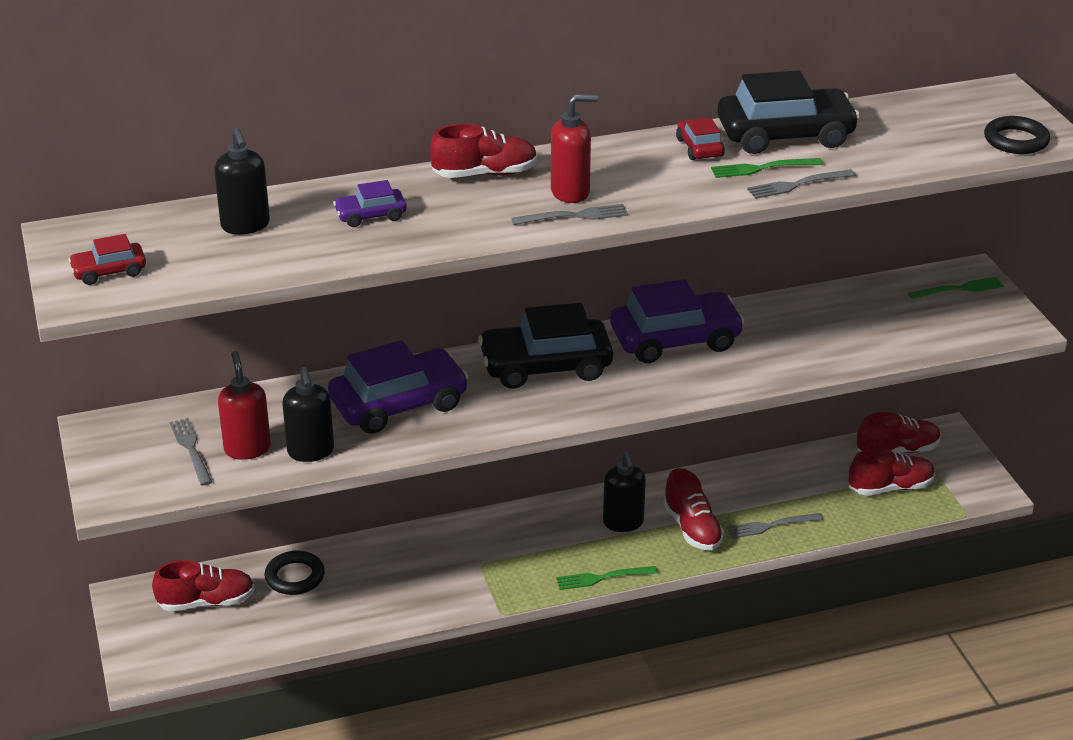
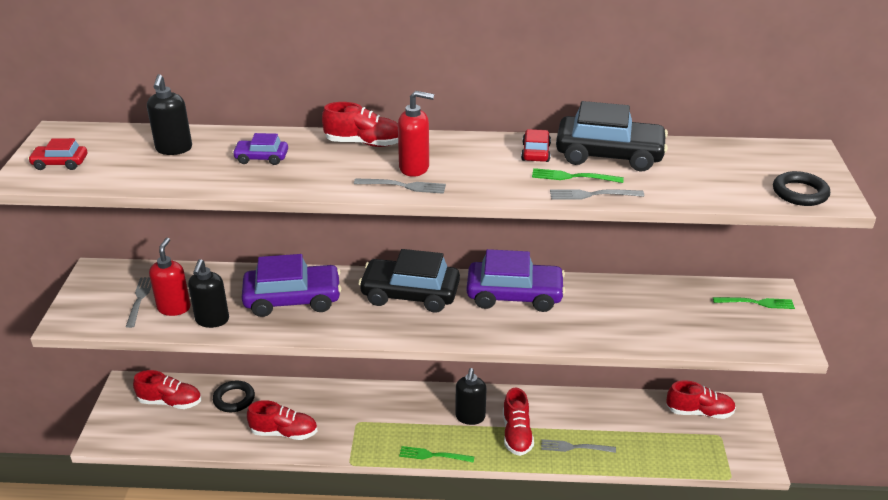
camera: 20 degrees right, 0 degrees up
red shoe [849,448,935,496] -> red shoe moved to [247,400,317,440]

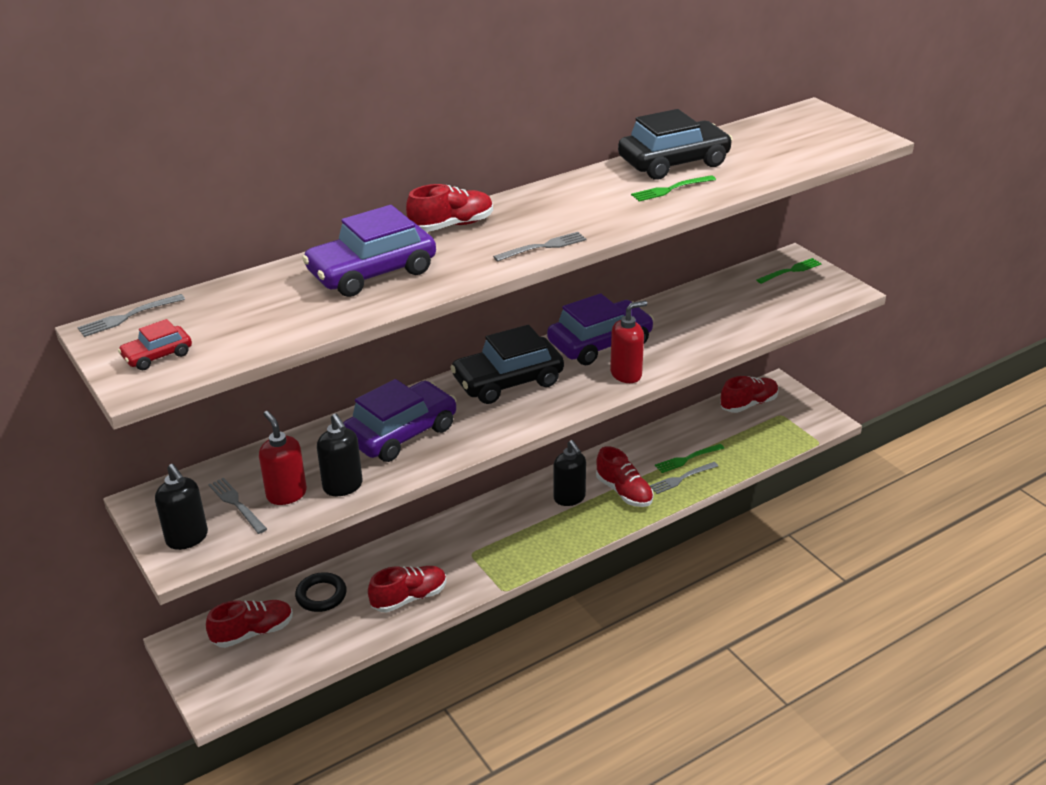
camera: 35 degrees left, 0 degrees up
black soap dispenser [147,74,192,155] -> black soap dispenser moved to [155,464,208,550]
purple car [232,133,288,165] -> purple car [302,205,436,297], size x2.06
red soap dispenser [398,91,434,177] -> red soap dispenser moved to [610,301,647,383]
green fork [399,446,475,463] -> green fork moved to [655,444,724,473]
red car [521,129,551,162] -> none
grey fork [550,189,644,200] -> grey fork moved to [77,294,185,337]
black ring [773,171,830,206] -> none

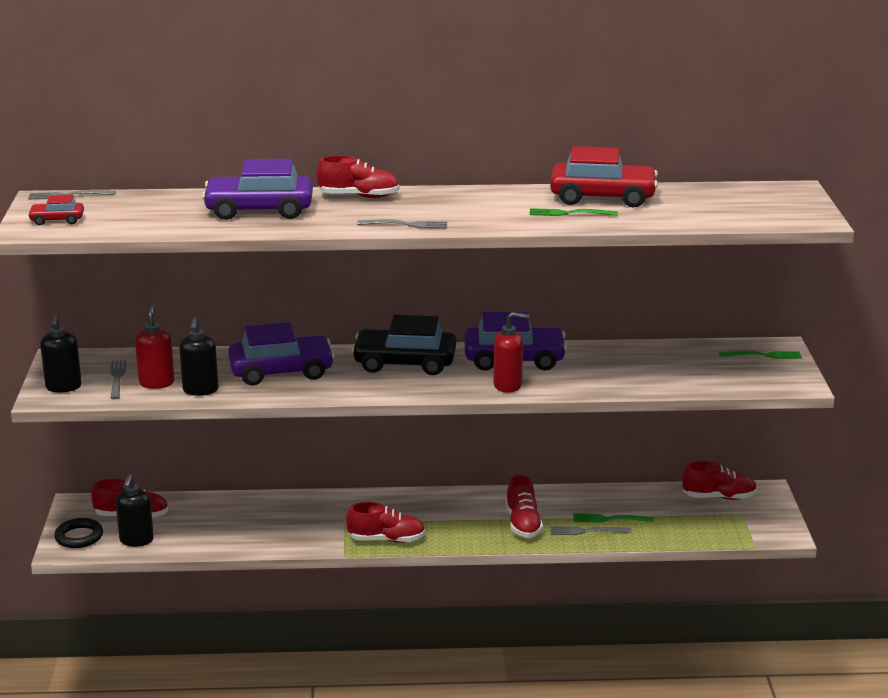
camera: 30 degrees right, 10 degrees down
black ring [295,572,347,612] -> black ring moved to [54,518,103,548]
red shoe [368,566,446,613] -> red shoe moved to [346,502,425,543]
black soap dispenser [554,440,586,506] -> black soap dispenser moved to [116,474,154,547]
black car [618,109,733,180] -> red car [550,146,658,208]

